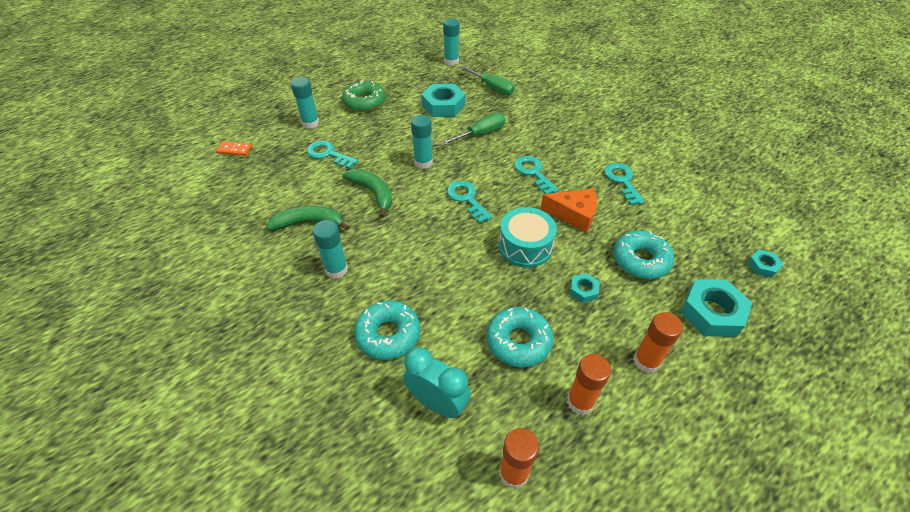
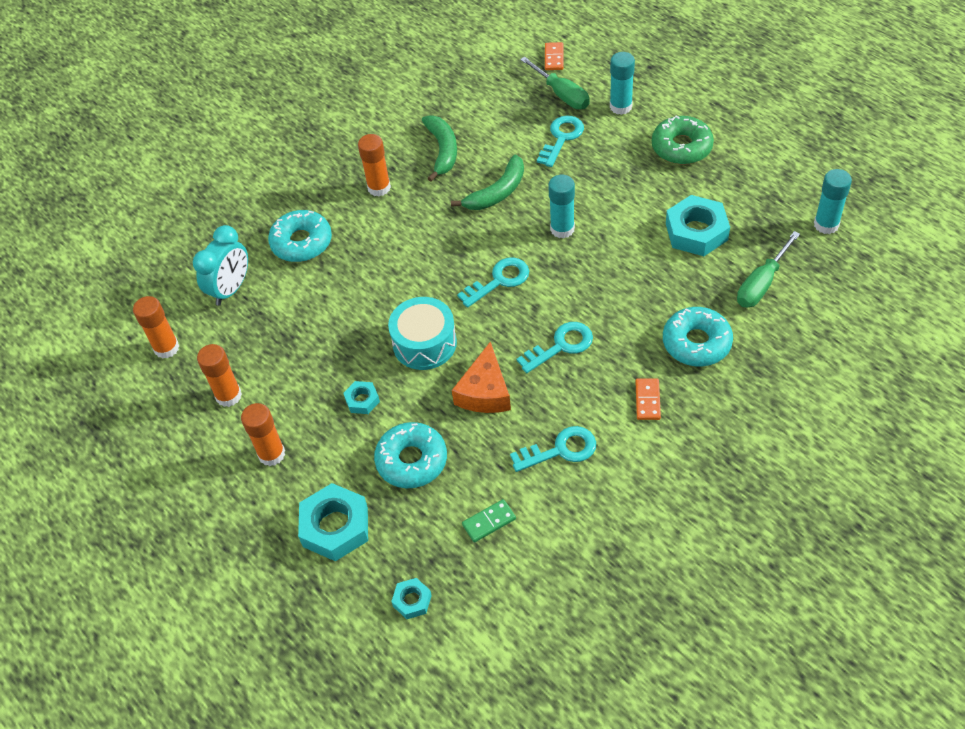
camera: 90 degrees right, 5 degrees up
turquoise glue stick [313,220,348,279] -> orange glue stick [358,134,391,197]
green screwdriver [440,113,505,146] -> green screwdriver moved to [520,57,590,109]
turquoise donut [486,307,553,368] -> turquoise donut moved to [663,307,733,366]
none -> green domino [462,499,516,542]
none -> orange domino [636,378,661,420]

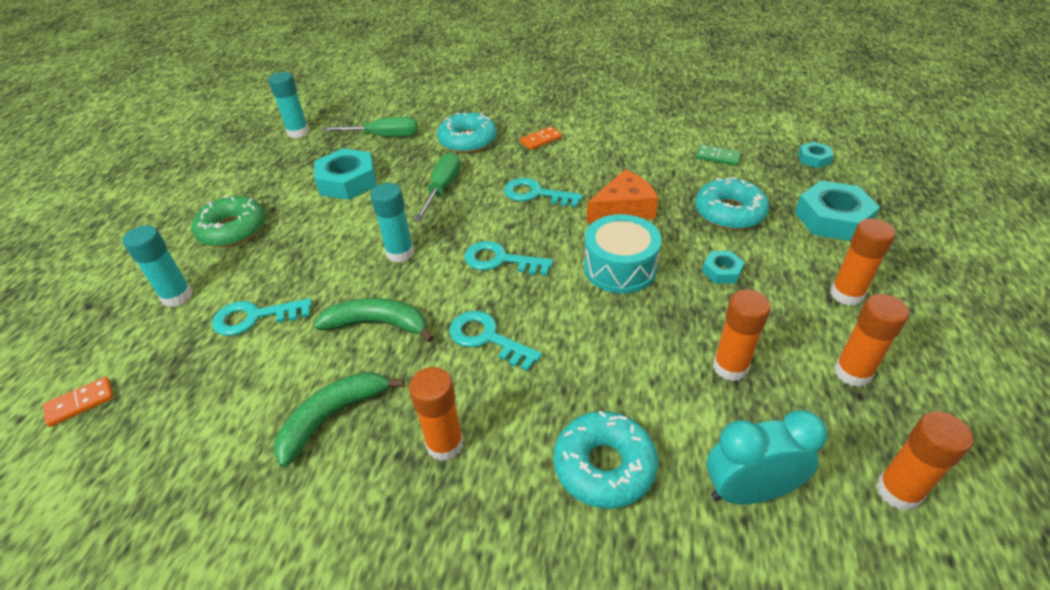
camera: 130 degrees left, 10 degrees down
turquoise key [510,426,596,472] -> turquoise key moved to [449,311,542,371]
green screwdriver [520,57,590,109] -> green screwdriver moved to [414,152,461,221]
none -> orange glue stick [713,290,771,381]

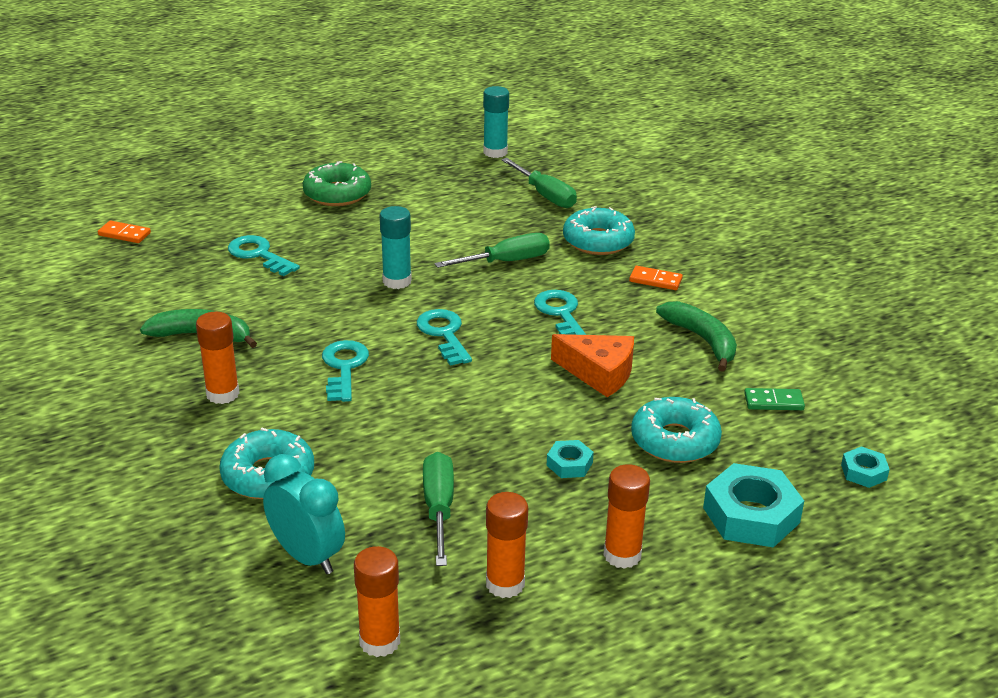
camera: 50 degrees right, 10 degrees down
turquoise glue stick [123,225,192,307] -> none
turquoise nut [314,148,376,200] -> none
green banana [314,298,434,343] -> green banana moved to [656,301,737,372]
turquoise drum [584,214,661,294] -> none
green domino [696,145,741,166] -> green domino turned 75 degrees counterclockwise [744,388,805,410]
orange glue stick [713,290,771,381] -> green screwdriver [423,452,454,566]

